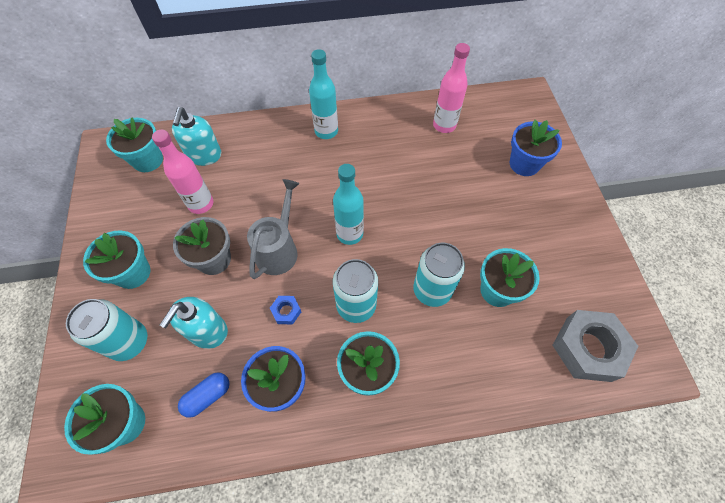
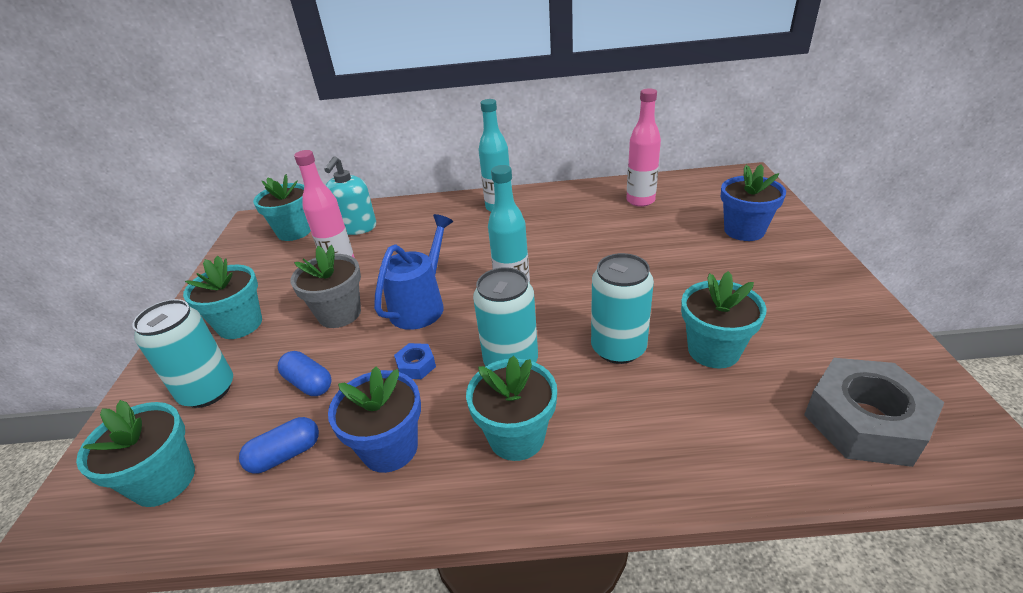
camera: 10 degrees right, 25 degrees down
turquoise soap dispenser [160,297,228,349] -> blue capsule [278,351,332,396]
grey watering can [247,179,300,279] -> blue watering can [374,214,453,330]

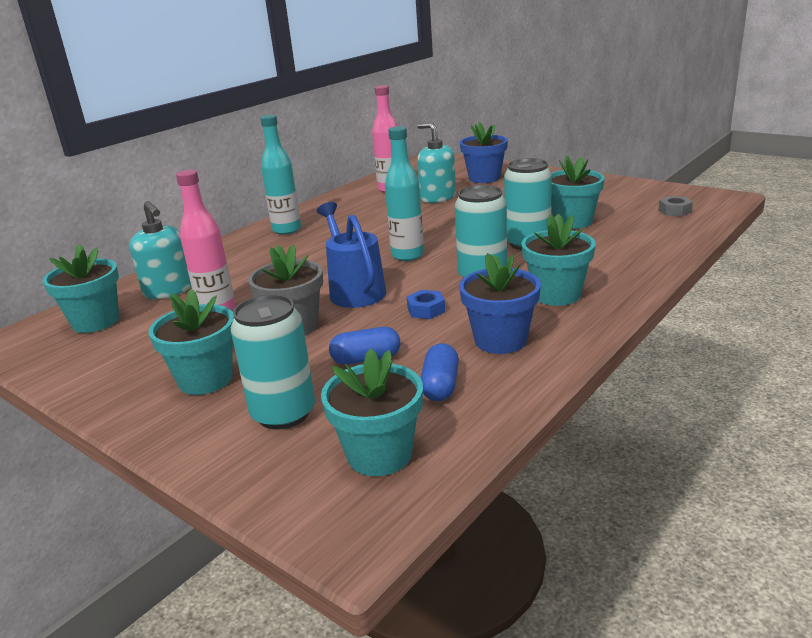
camera: 50 degrees left, 10 degrees down
grey nut [804,358,944,467] -> grey nut [658,196,693,217], size x0.44
none -> turquoise soap dispenser [417,122,456,203]

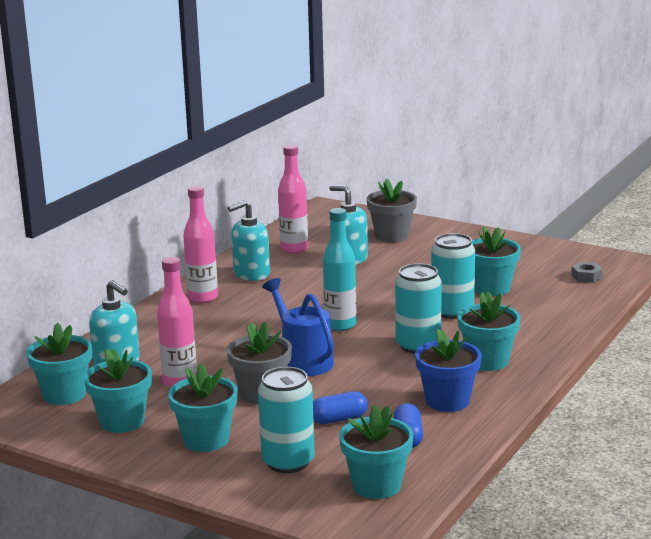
camera: 10 degrees left, 5 degrees down
turquoise bottle [260,115,301,235] -> pink bottle [183,186,218,303]
blue nut [407,290,445,319] -> none
blue flower pot [460,122,508,183] -> grey flower pot [367,178,417,242]
none -> turquoise flower pot [84,349,152,433]
none -> turquoise soap dispenser [228,200,270,281]

